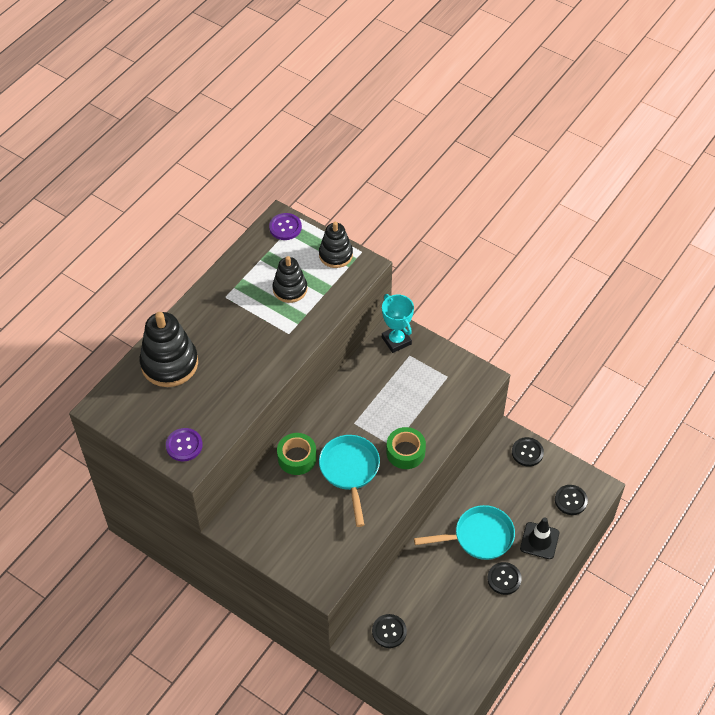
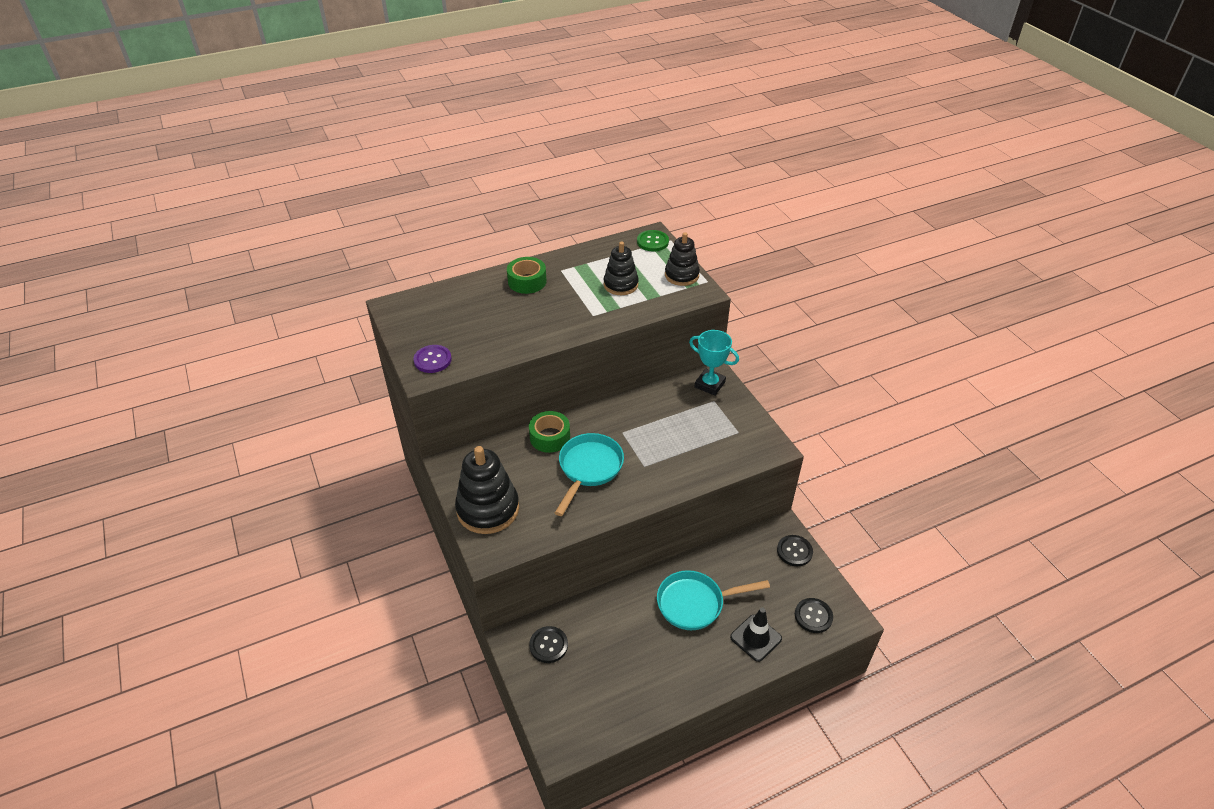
camera: 30 degrees right, 10 degrees down
black stacking toy [139,312,198,387] -> black stacking toy moved to [455,446,519,534]
purple button [269,213,302,240] -> green button [637,230,669,251]
turquoise trophy [382,294,414,353] -> turquoise trophy turned 60 degrees counterclockwise [689,330,739,396]
green tape [386,427,426,469] -> green tape moved to [507,257,547,294]
turquoise pan [414,505,515,560] -> turquoise pan turned 150 degrees clockwise [657,570,770,630]
black button [488,562,522,595] -> none

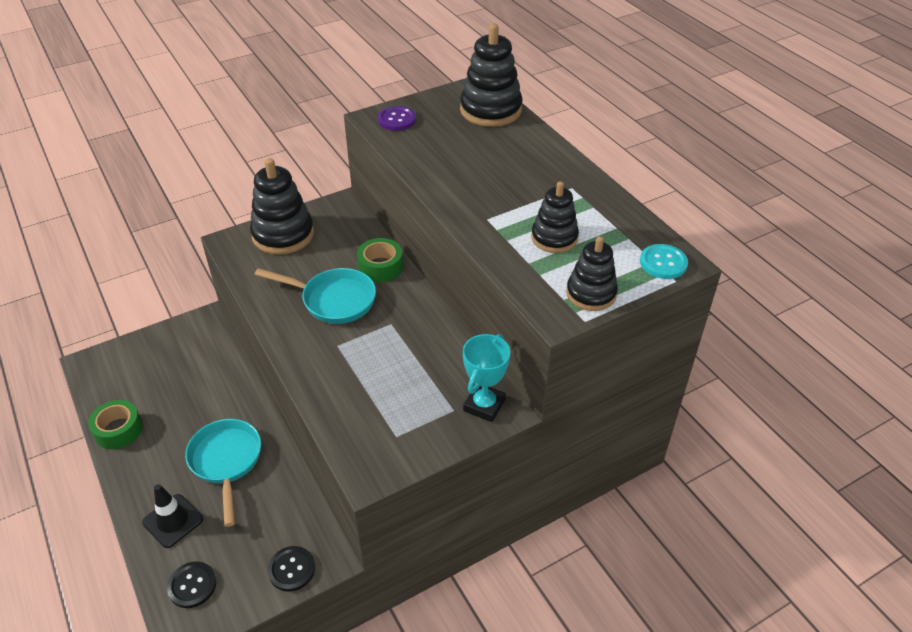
camera: 85 degrees right, 0 degrees up
green tape [507,257,547,294] -> green tape moved to [88,400,143,449]
black button [529,626,568,663] -> none
green button [637,230,669,251] -> turquoise button [640,244,688,279]
none -> black stacking toy [460,23,523,127]

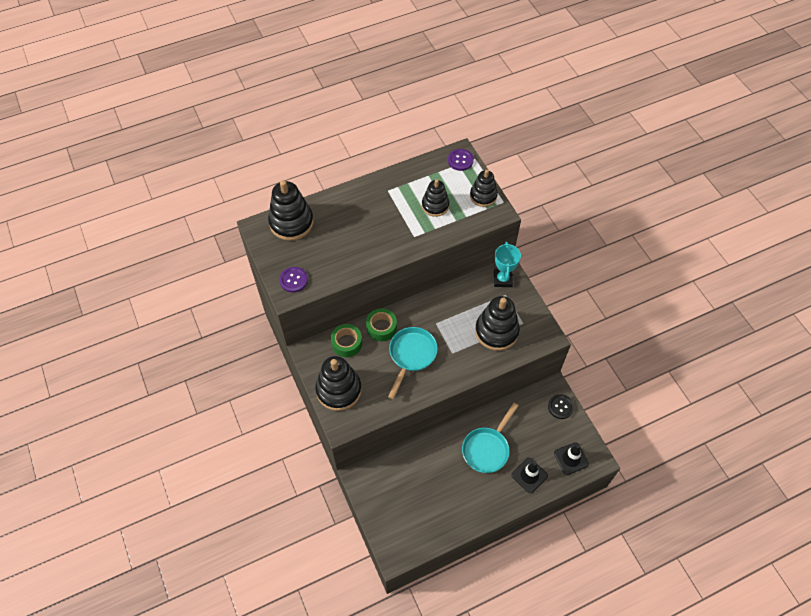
camera: 85 degrees left, 15 degrees up
green tape [88,400,143,449] -> green tape moved to [331,324,362,357]
black button [167,562,216,608] -> black traffic cone [554,442,589,475]
turquoise pan [185,419,261,527] -> turquoise pan turned 45 degrees counterclockwise [462,403,518,473]
turquoise trophy [463,334,510,422] -> turquoise trophy turned 60 degrees clockwise [494,241,521,287]
turquoise button [640,244,688,279] -> purple button [448,149,474,171]
none -> black stacking toy [475,296,520,351]

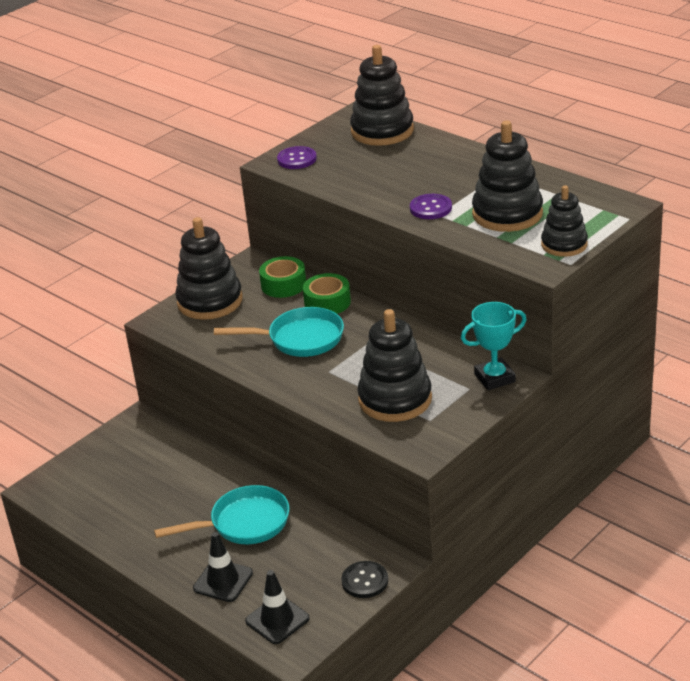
camera: 70 degrees right, 25 degrees down
black stacking toy [422,179,449,217] -> black stacking toy [472,121,543,232], size x1.59
purple button [448,149,474,171] -> purple button moved to [410,194,452,219]
turquoise pan [462,403,518,473] -> turquoise pan turned 150 degrees clockwise [154,485,289,544]

